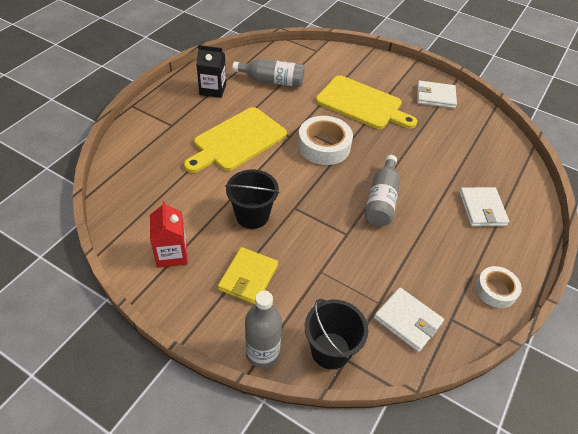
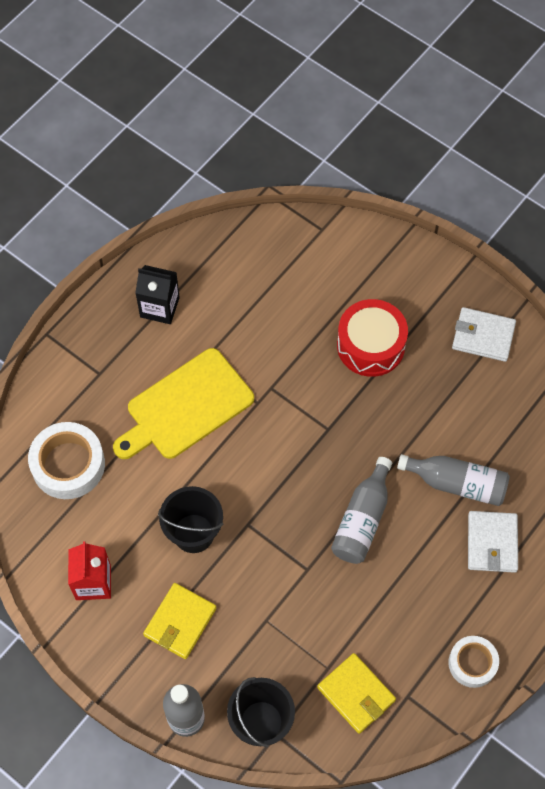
camera: 10 degrees right, 15 degrees up
grey bottle [232,59,304,87] -> grey bottle moved to [397,454,510,506]
white tape [298,116,353,165] -> white tape moved to [28,422,105,499]
yellow cutting board [316,75,417,129] -> red drum [337,299,408,377]
white wallet [374,287,444,352] -> yellow wallet [317,653,396,734]

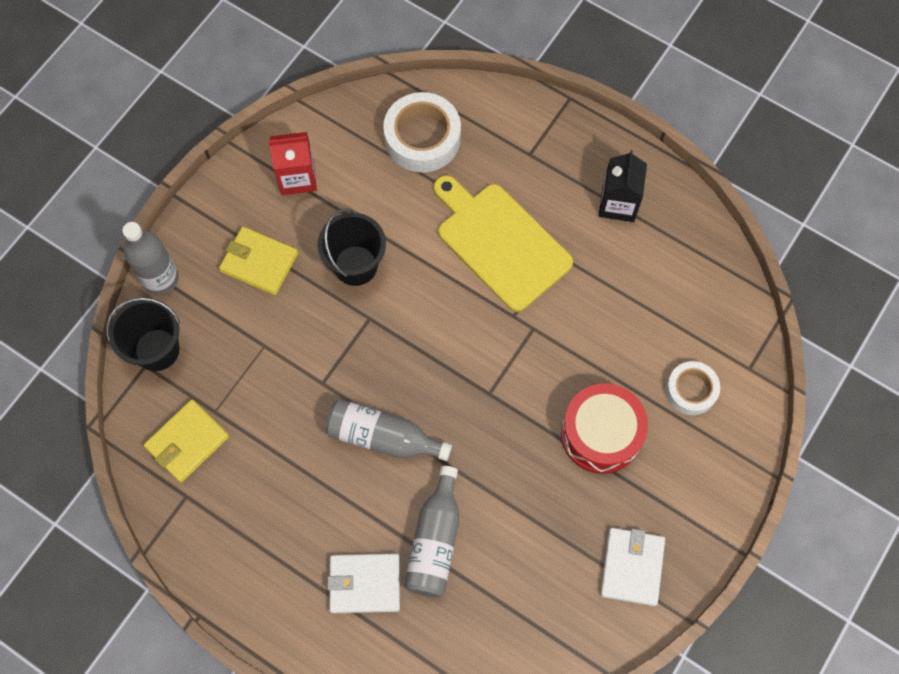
camera: 85 degrees right, 5 degrees up
white tape [448,636,499,688] -> white tape moved to [666,361,720,415]

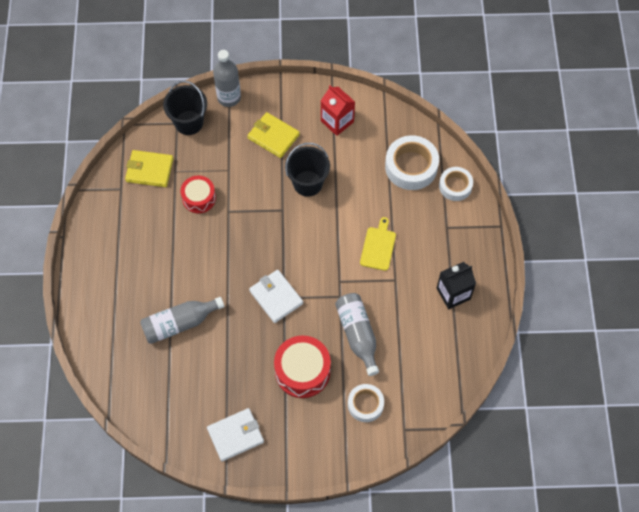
camera: 55 degrees right, 5 degrees down
yellow wallet [219,227,298,295] -> yellow wallet turned 45 degrees counterclockwise [247,112,300,158]
grey bottle [326,399,452,461] -> grey bottle moved to [335,293,379,376]
white wallet [327,553,400,613] -> white wallet moved to [249,270,303,323]
yellow cutting board [434,175,573,312] -> yellow cutting board [360,217,396,271], size x0.51
none -> red drum [180,175,216,214]
none -> white tape [439,167,473,201]

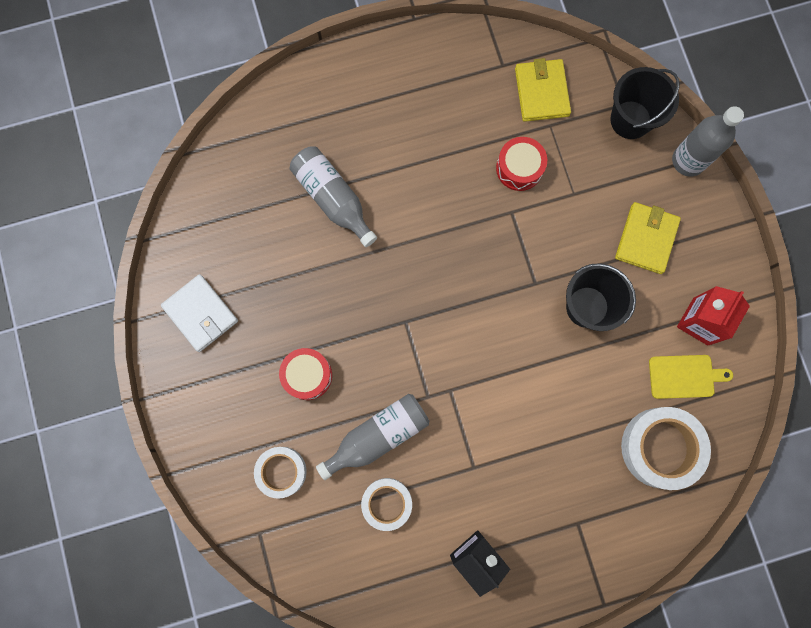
camera: 75 degrees right, 15 degrees up
white wallet [249,270,303,323] -> none
red drum [274,335,331,398] -> red drum [279,348,332,400], size x0.65
yellow cutting board [360,217,396,271] -> yellow cutting board moved to [649,355,733,399]
white tape [439,167,473,201] -> white tape moved to [361,478,412,531]

